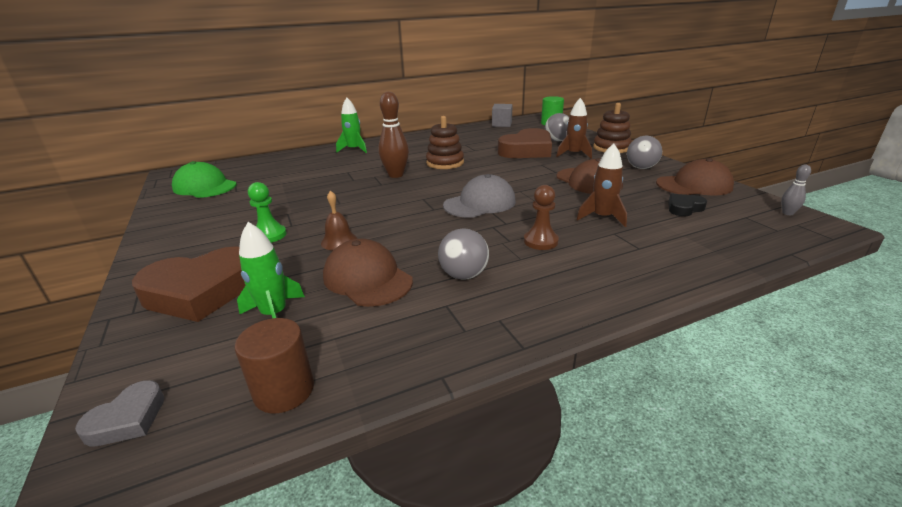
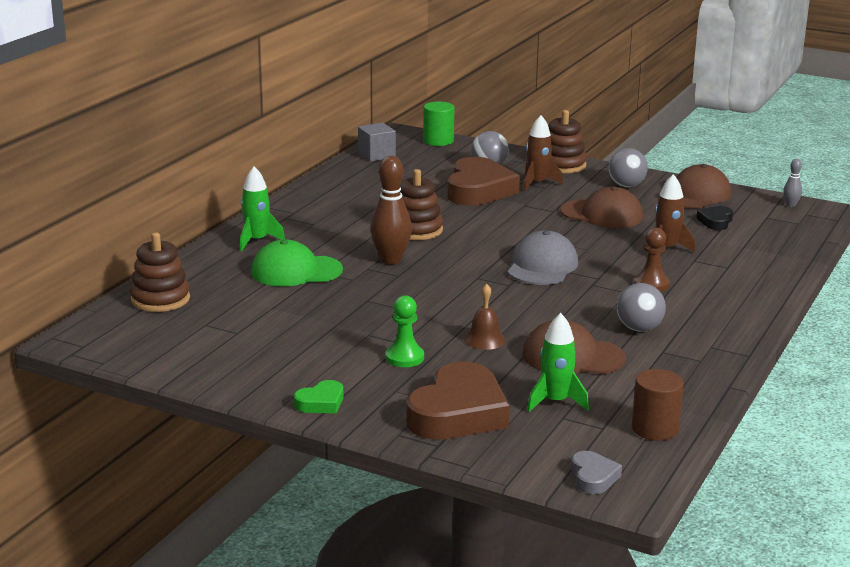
camera: 40 degrees left, 5 degrees down
green cap [172,161,237,198] -> green cap moved to [251,240,343,286]
none -> brown stacking toy [130,233,190,312]
none -> green heart [294,380,344,413]

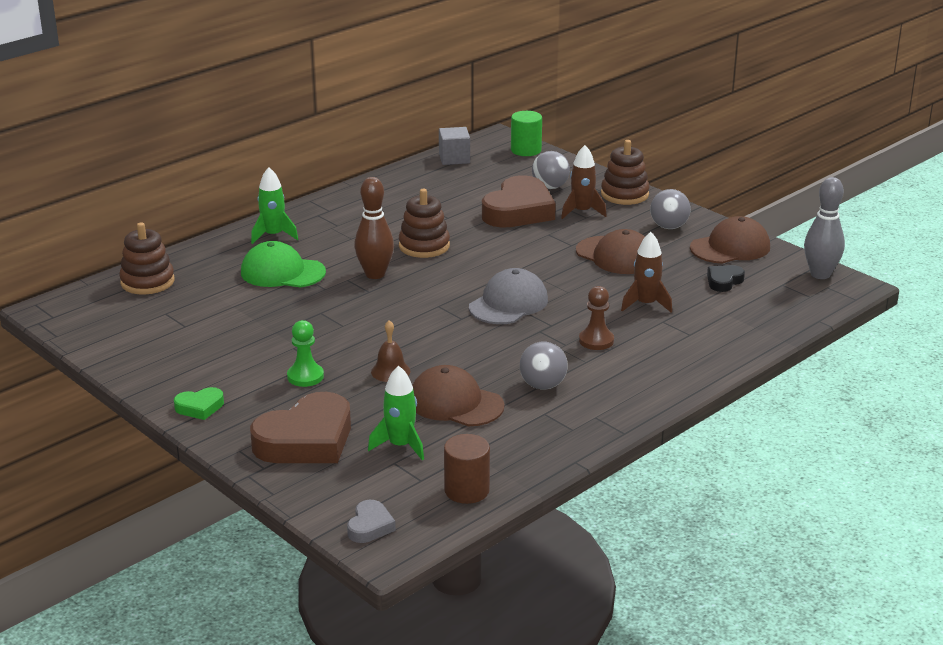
camera: 20 degrees right, 5 degrees up
grey bowling pin [783,159,802,207] -> grey bowling pin [804,177,845,279], size x2.03

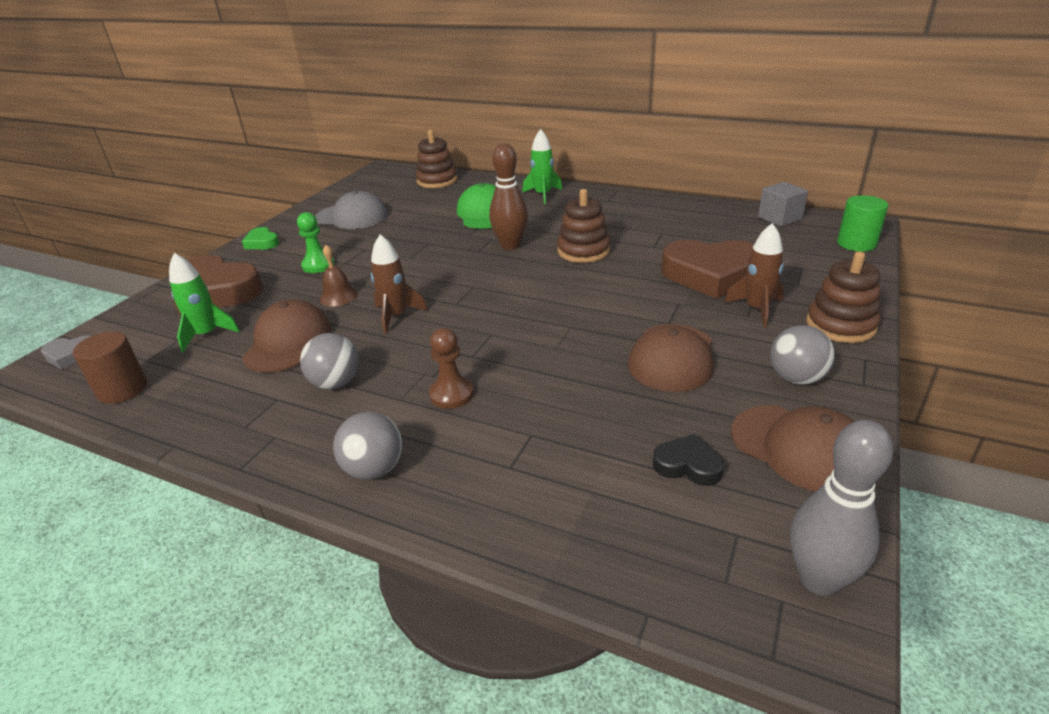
camera: 70 degrees right, 5 degrees up
grey cap [469,268,548,324] -> grey cap moved to [315,190,388,229]
grey ball [532,151,570,189] -> grey ball moved to [333,412,402,479]
brown rocket [621,232,672,313] -> brown rocket moved to [371,234,427,334]

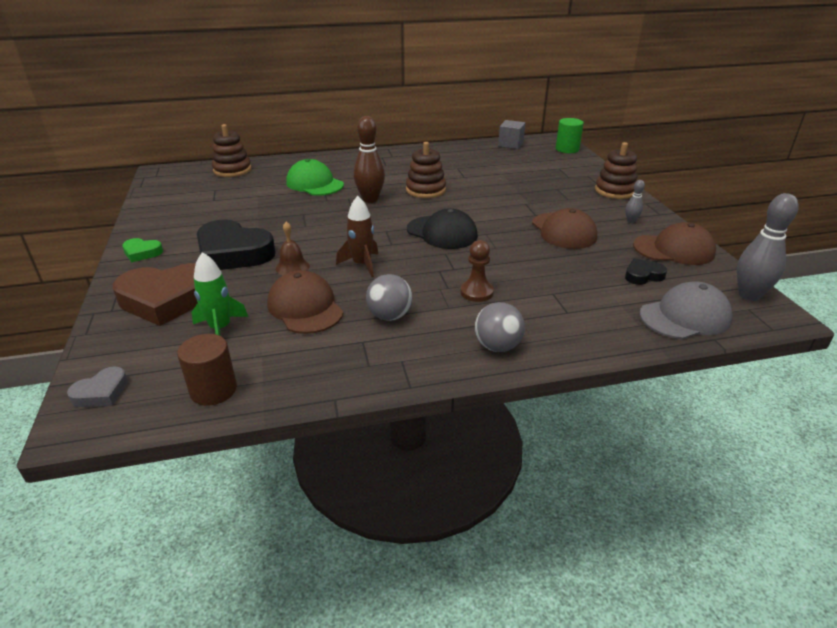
camera: 40 degrees left, 0 degrees up
green pawn [297,212,335,273] -> black heart [197,220,276,270]
grey cap [315,190,388,229] -> grey cap moved to [640,281,733,339]
green rocket [522,129,562,204] -> none
brown heart [661,240,754,299] -> none
brown rocket [725,223,784,327] -> none
grey ball [770,325,835,385] -> grey bowling pin [625,180,645,223]
none -> black cap [407,208,478,249]

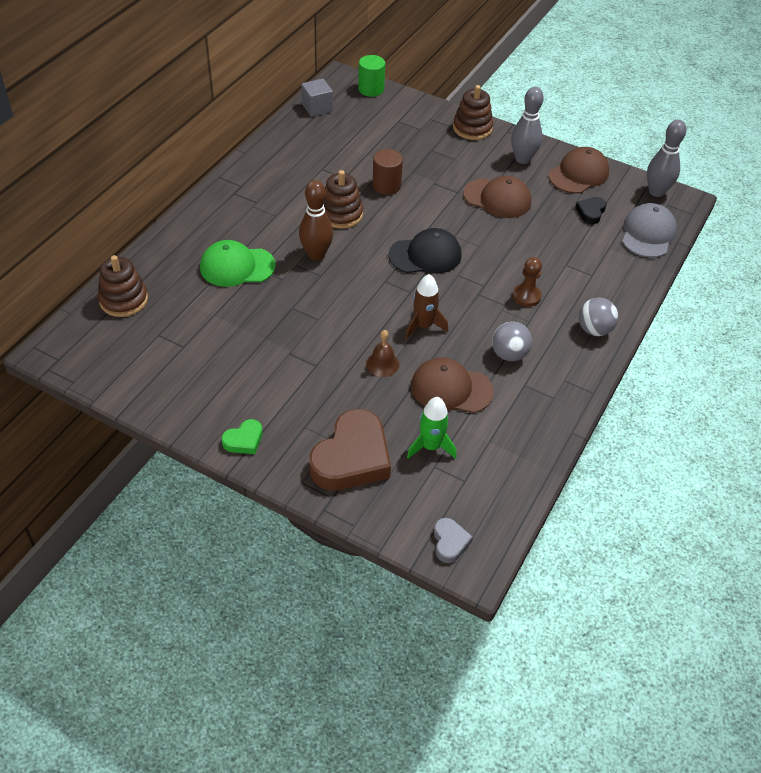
camera: 50 degrees left, 15 degrees up
brown cylinder [177,334,237,406] -> brown cylinder moved to [373,149,403,195]
black heart [197,220,276,270] -> none
grey bowling pin [625,180,645,223] -> grey bowling pin [511,87,544,164], size x2.03

